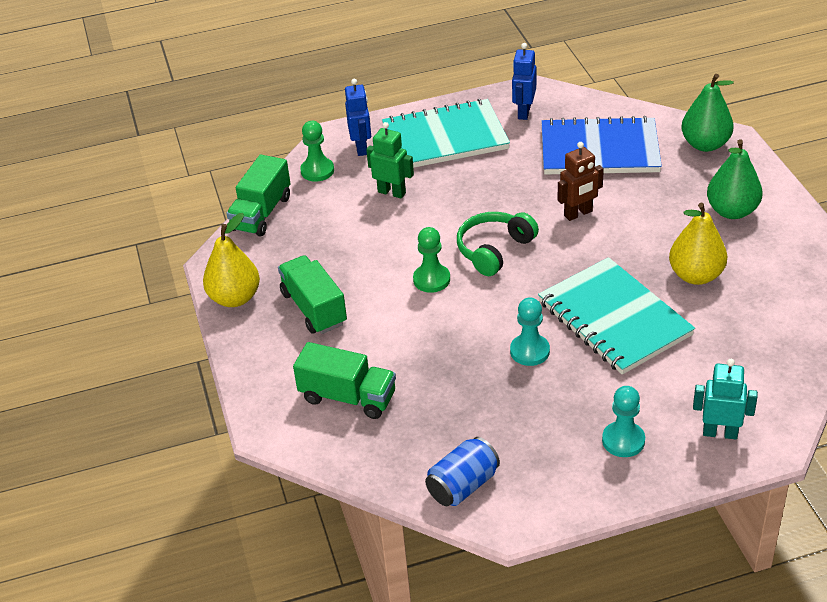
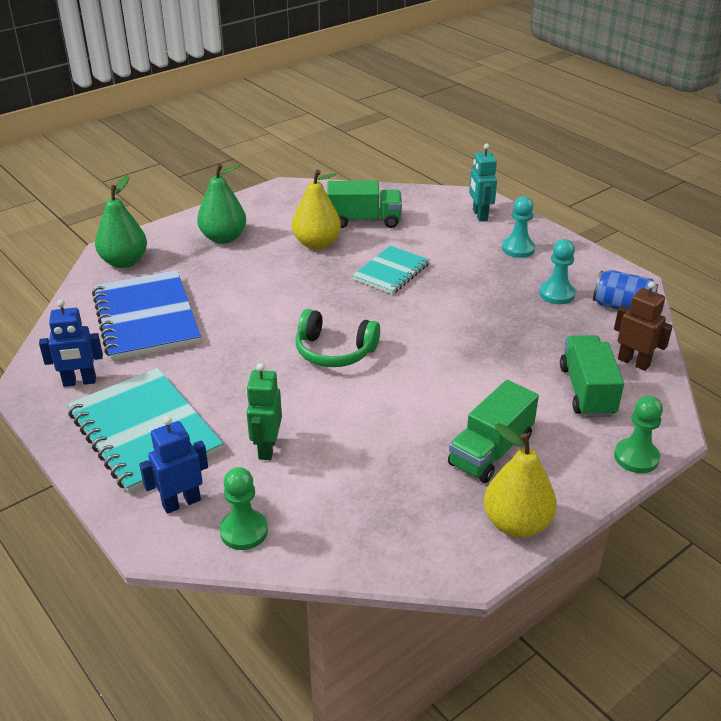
camera: 115 degrees left, 5 degrees down
green truck [226,155,291,236] -> green truck moved to [327,180,402,228]
green pawn [413,227,450,293] -> green pawn moved to [614,396,663,473]
turquoise pawn [510,297,550,366] -> turquoise pawn moved to [539,239,575,304]
turquoise notebook [538,257,695,375] -> turquoise notebook [352,246,430,294], size x0.59
brown robot [558,142,604,221] -> brown robot moved to [614,281,673,371]

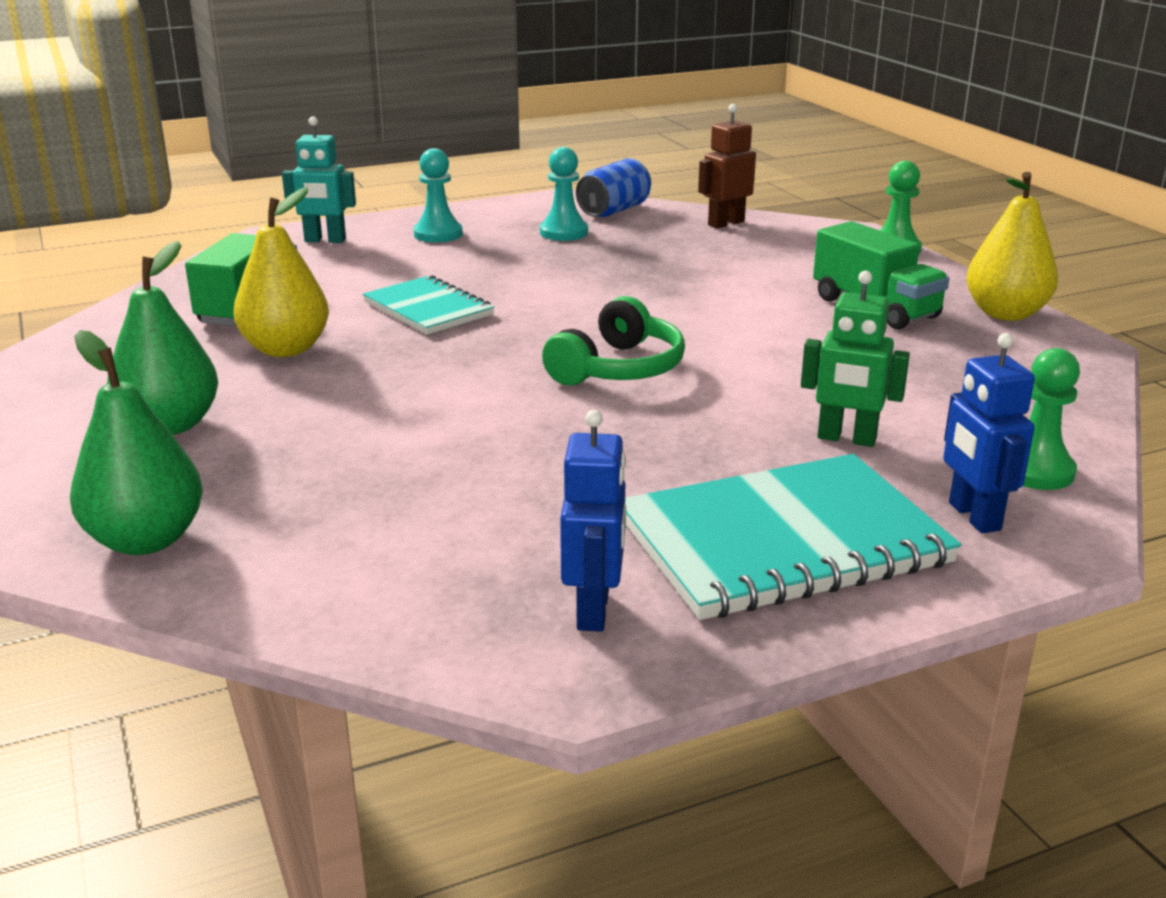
camera: 75 degrees left, 10 degrees down
blue notebook [92,270,201,361] -> none
green truck [560,335,624,417] -> none

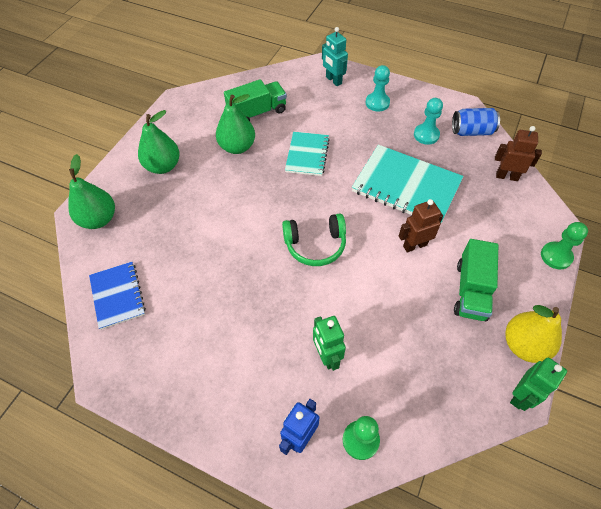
camera: 50 degrees right, 30 degrees up
yellow pear [233,187,329,357] -> green pear [216,94,255,154]
blue robot [560,410,626,632] -> none
turquoise notebook [625,454,961,620] -> turquoise notebook moved to [352,145,464,223]
none -> blue notebook [89,262,146,330]
none -> brown robot [399,199,443,253]
none -> green robot [510,358,567,411]

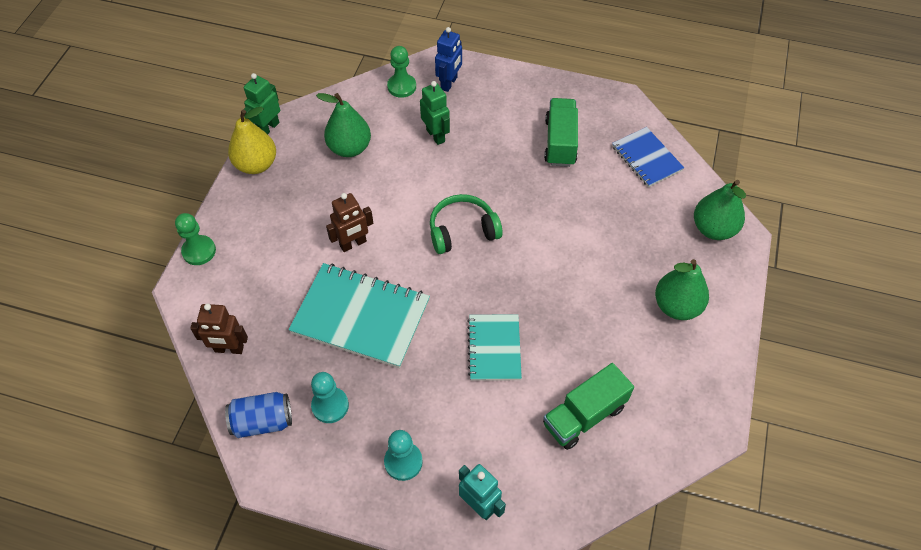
camera: 170 degrees right, 0 degrees up
green pear [216,94,255,154] -> green pear moved to [316,93,371,157]
green truck [454,239,498,321] -> green truck moved to [544,98,578,167]

